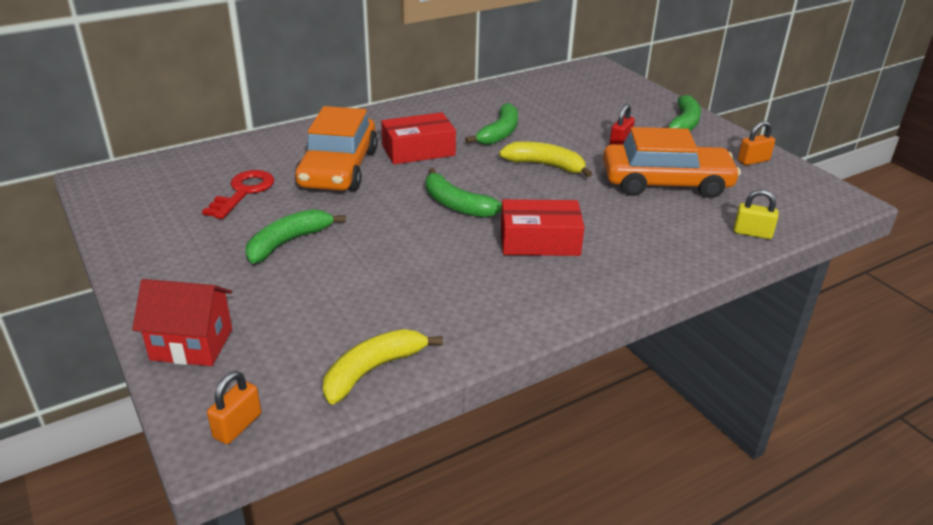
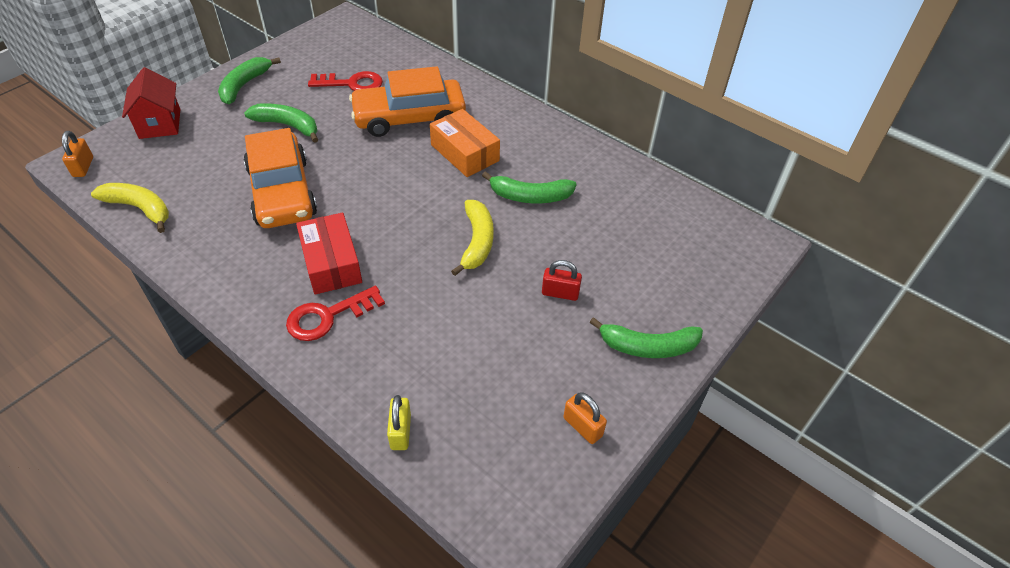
camera: 70 degrees right, 15 degrees up
orange padlock [207,371,261,444] -> orange padlock turned 75 degrees clockwise [62,131,93,177]
red box [381,112,456,164] -> orange box [430,109,500,177]
green banana [426,168,502,218] -> green banana moved to [218,57,281,104]
orange car [603,127,741,198] -> orange car moved to [244,128,317,228]
none -> red key [286,286,385,341]

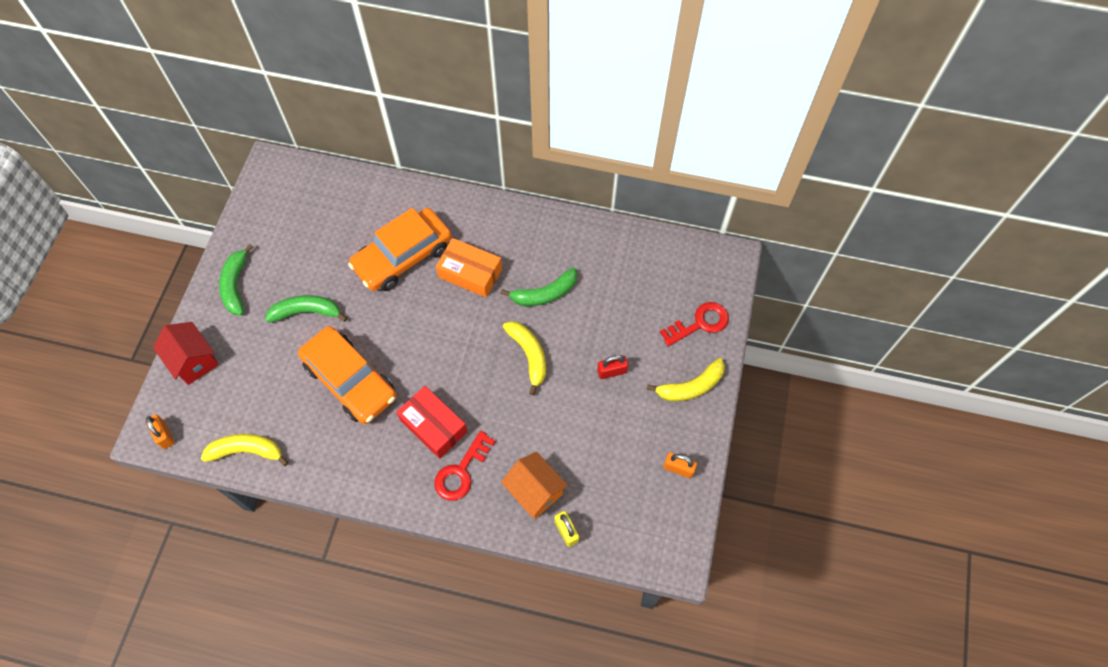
camera: 25 degrees left, 15 degrees up
red key [308,71,383,91] -> red key moved to [660,302,729,347]
green banana [589,317,703,358] -> yellow banana [646,358,725,401]
none -> orange house [501,452,568,519]

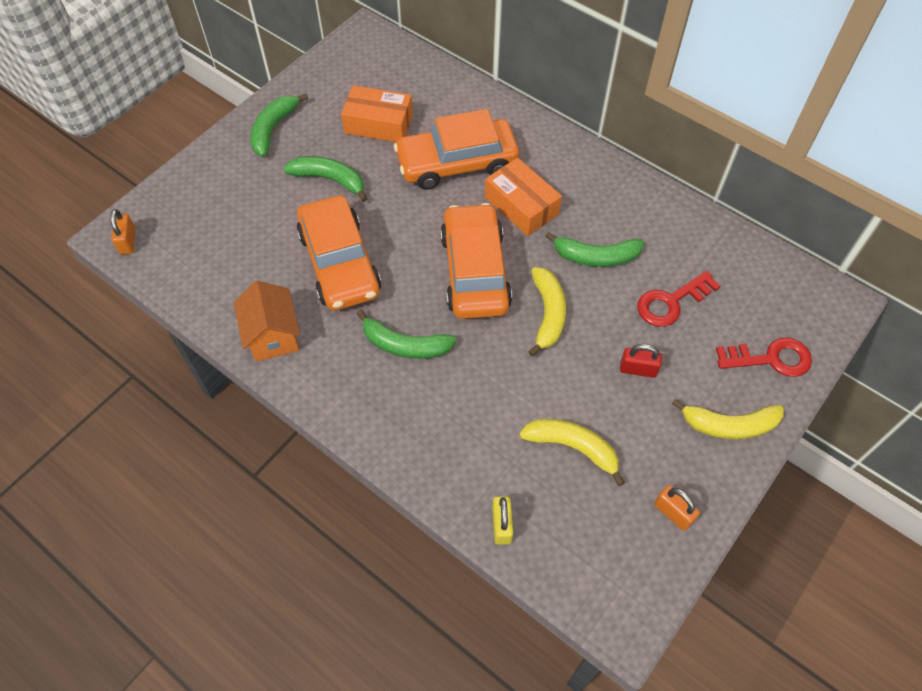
camera: 25 degrees right, 5 degrees down
red house [153,322,219,385] -> none
yellow banana [201,434,289,466] -> yellow banana moved to [519,419,625,486]
red box [396,386,468,459] -> green banana [357,310,456,359]
red key [434,431,496,501] -> red key moved to [637,271,720,327]
orange house [501,452,568,519] -> orange house moved to [234,281,300,362]
none -> orange box [341,85,413,142]
none -> orange car [440,203,512,319]

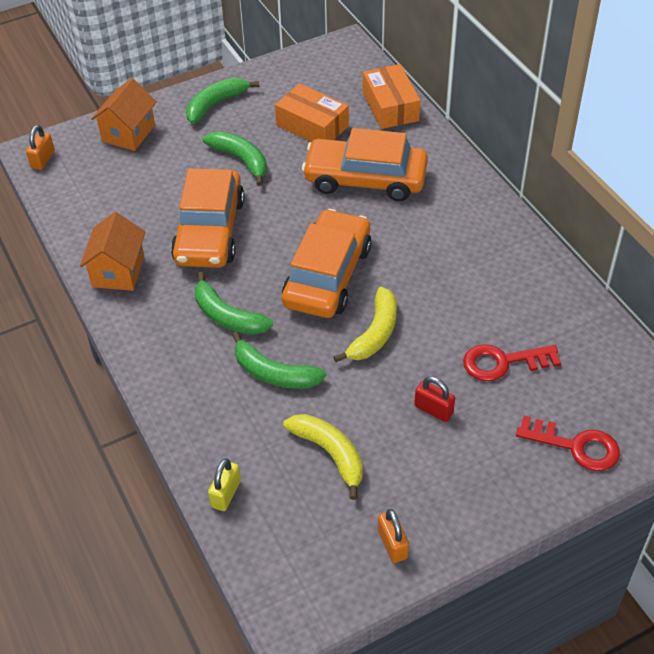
camera: 25 degrees right, 10 degrees down
orange box [485,158,562,236] -> orange box moved to [363,64,421,129]
green banana [545,232,644,267] -> green banana moved to [232,332,326,389]
yellow banana [672,399,784,439] -> none
none -> orange house [91,78,157,151]

